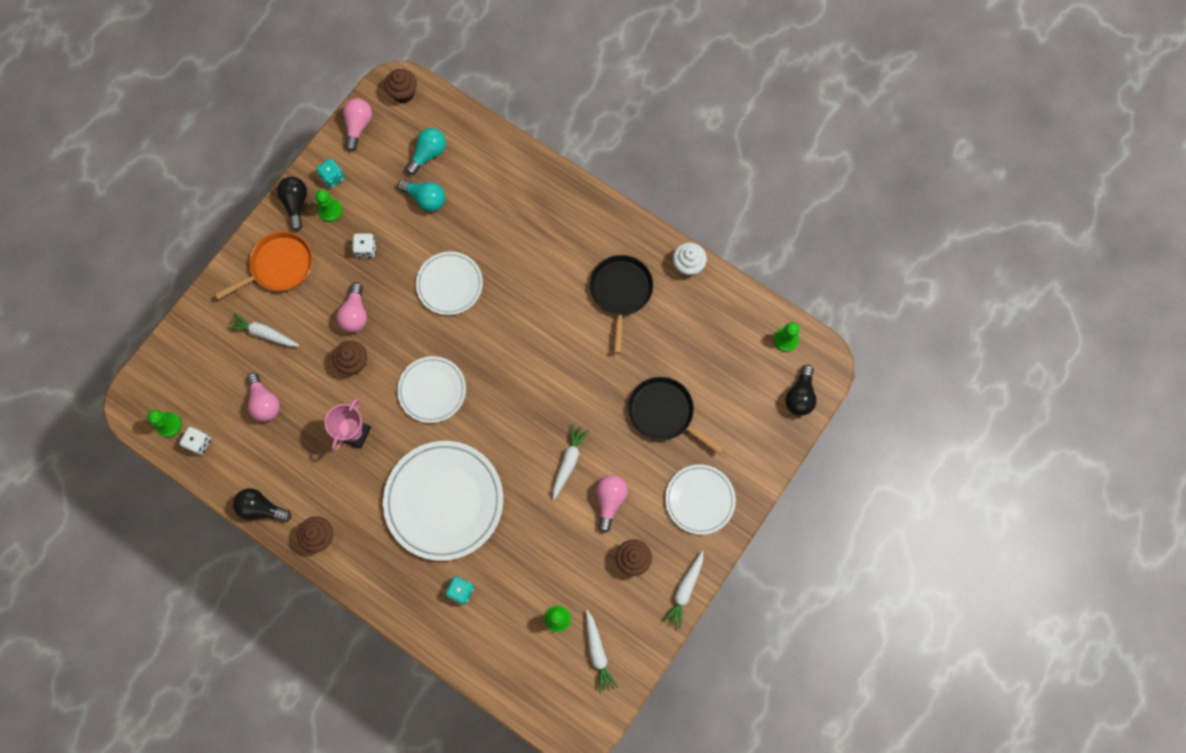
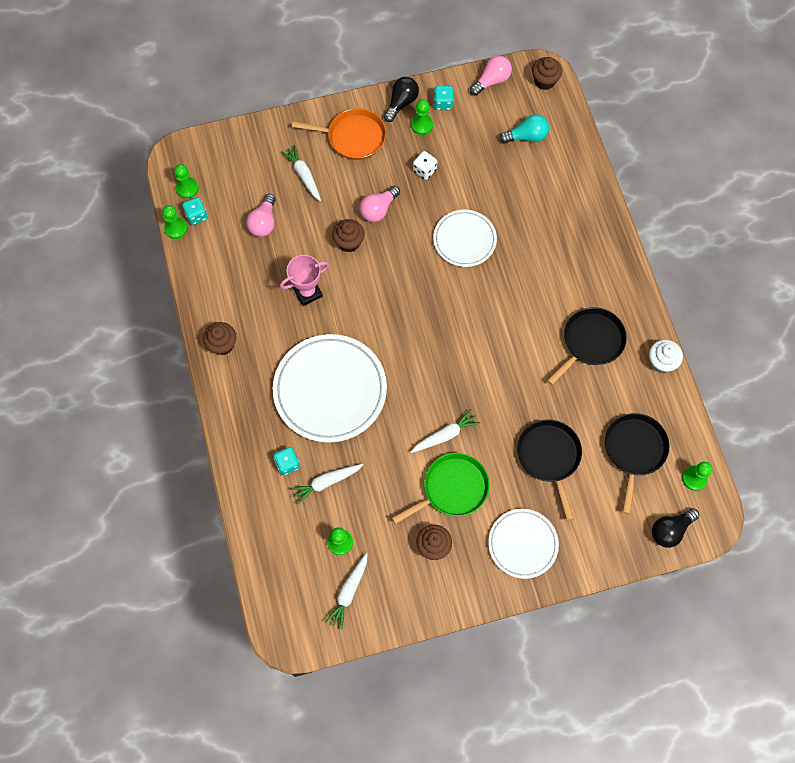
camera: 40 degrees right, 5 degrees down
white dice [179,427,211,455] -> turquoise dice [182,197,208,225]
black light bulb [233,488,291,522] -> none
white plate [397,356,466,423] -> none
turquoise light bulb [398,179,445,212] -> none
pink light bulb [596,475,628,533] -> green pan [392,453,489,524]
white carrot [663,551,703,629] -> white carrot moved to [290,464,363,505]
none -> green pawn [162,205,188,239]
none -> black pan [605,413,669,514]

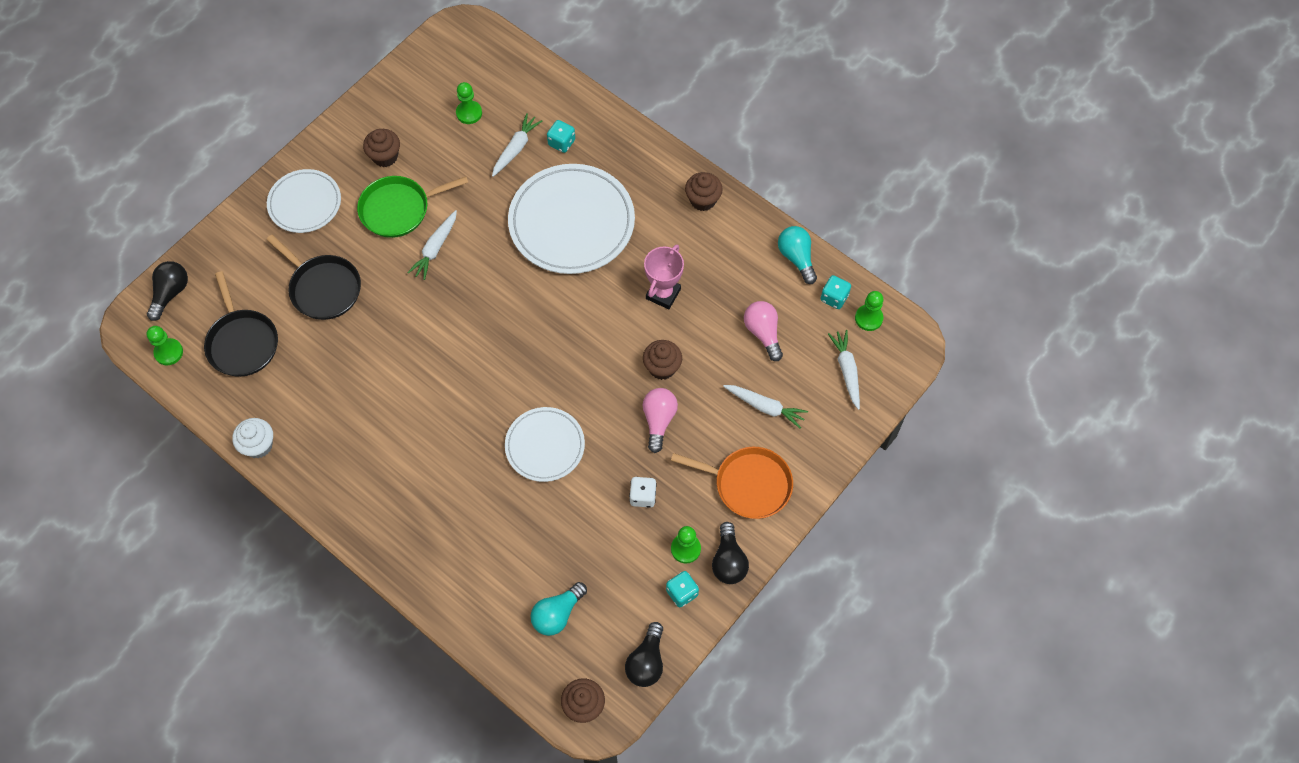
camera: 145 degrees right, 5 degrees down
green pawn [162,205,188,239] -> none
orange pan [292,108,386,160] -> orange pan turned 135 degrees counterclockwise [671,447,793,519]
white carrot [325,553,368,630] -> white carrot moved to [828,330,860,410]
green pan [392,453,489,524] -> green pan turned 45 degrees clockwise [357,176,468,238]
pink light bulb [470,56,512,96] -> black light bulb [625,622,663,687]
black pan [547,307,627,385] -> none
none -> turquoise light bulb [778,226,817,284]

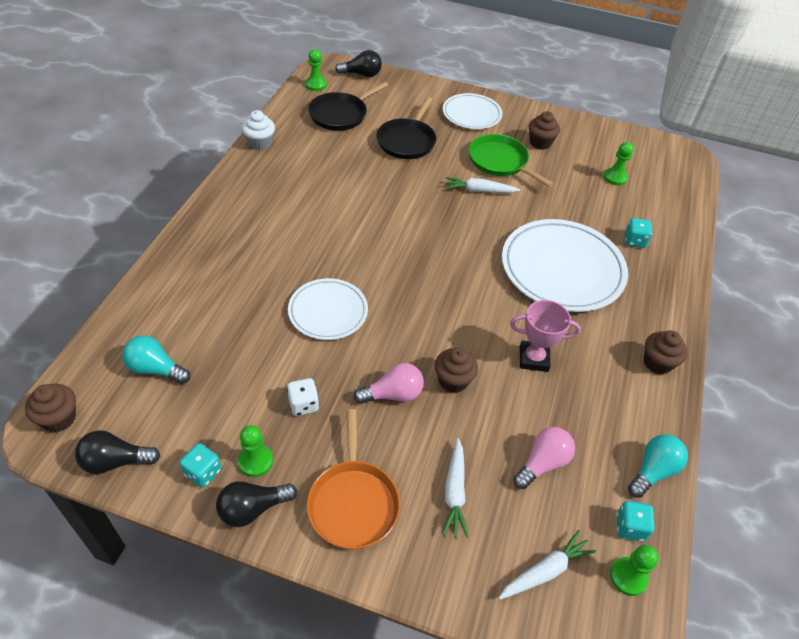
camera: 65 degrees right, 15 degrees down
white carrot [492,113,542,177] -> none

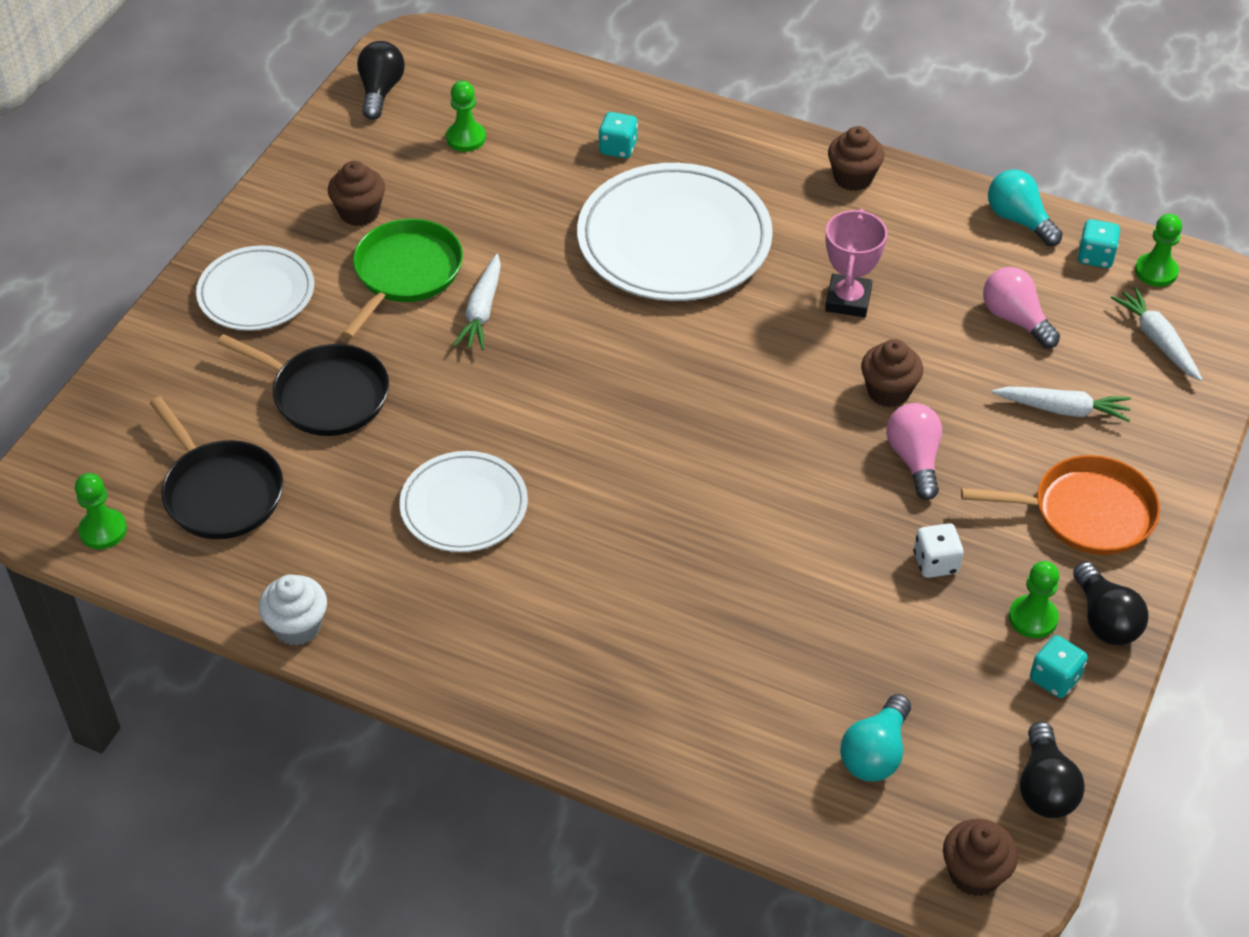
camera: 80 degrees left, 0 degrees up
white plate [288,278,368,340] -> white plate moved to [400,451,528,552]
black light bulb [335,50,382,77] -> black light bulb moved to [357,41,405,120]
green pan [469,134,554,187] -> green pan turned 150 degrees clockwise [342,219,463,338]

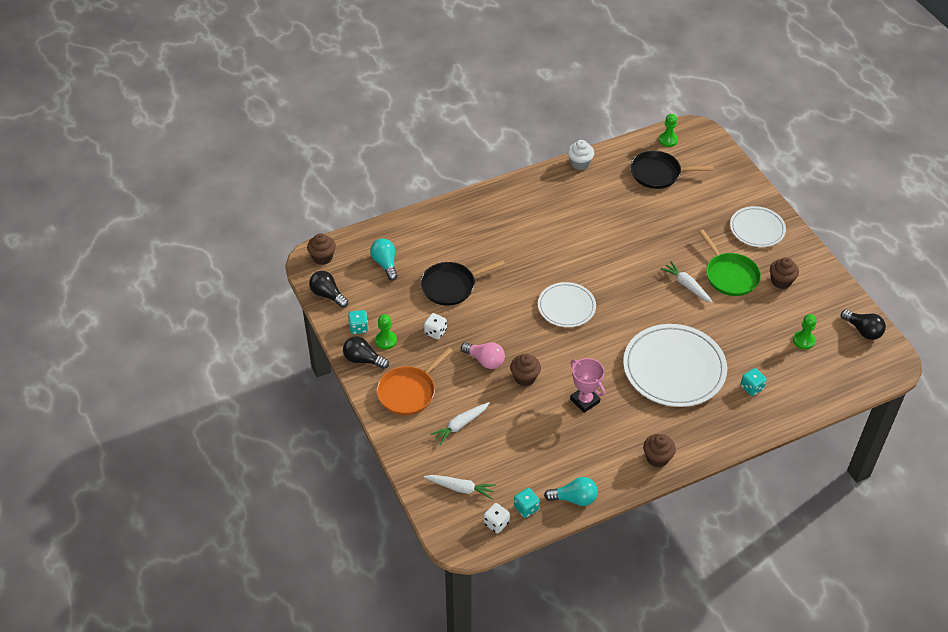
camera: 130 degrees right, 0 degrees up
black pan [217,334,389,436] -> black pan moved to [420,260,505,306]
white plate [400,451,528,552] -> white plate moved to [538,282,596,327]
pink light bulb [983,267,1060,348] -> none
green pawn [1135,214,1182,287] -> white dice [484,503,510,533]

